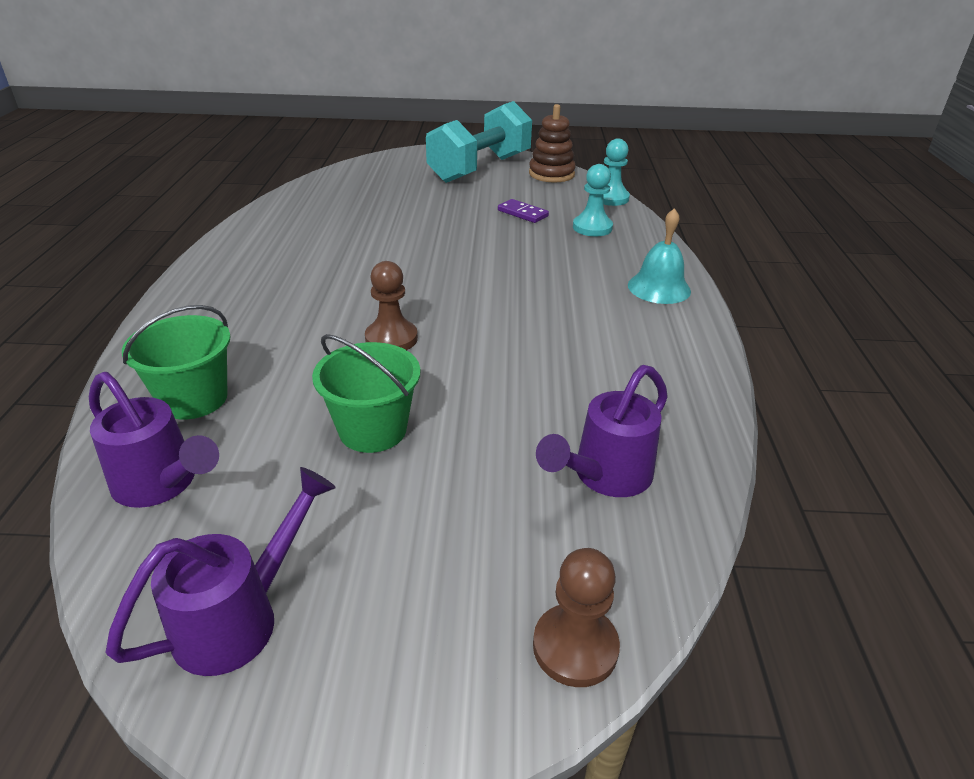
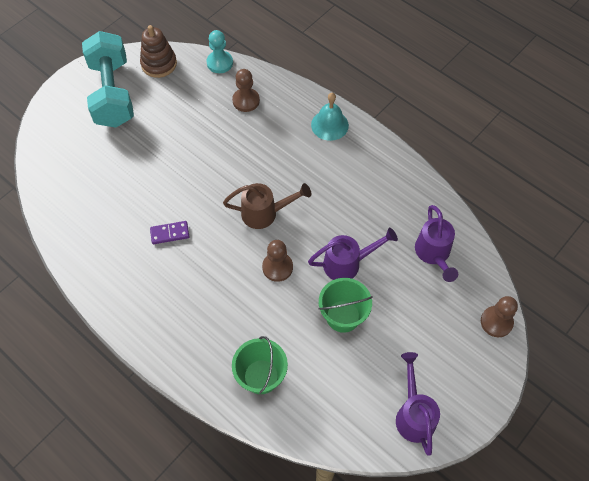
camera: 50 degrees left, 25 degrees up
purple watering can [89,372,219,508] -> purple watering can moved to [308,227,398,280]
purple domino [498,199,549,223] -> purple domino moved to [150,221,189,244]
turquoise pawn [573,164,613,236] -> brown pawn [232,69,260,112]
none -> brown watering can [223,183,311,229]

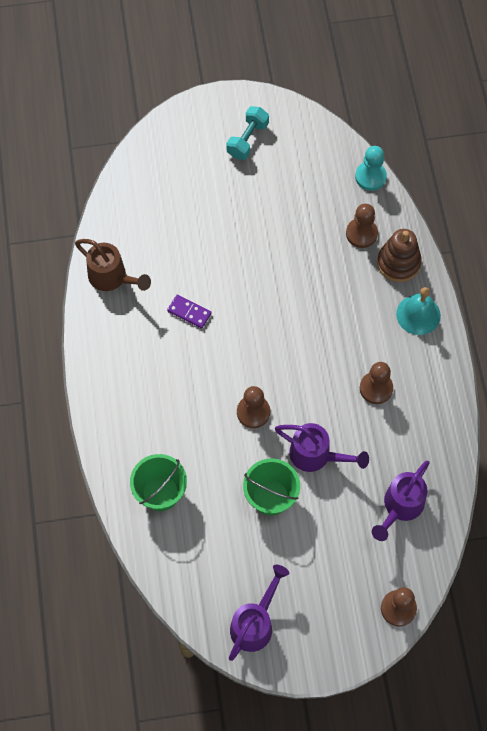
camera: 40 degrees right, 5 degrees up
turquoise dumbbell [82,31,134,128] -> turquoise dumbbell [226,106,269,160], size x0.51
brown stacking toy [140,25,177,78] -> brown stacking toy moved to [377,229,422,282]
brown watering can [223,183,311,229] -> brown watering can moved to [75,239,151,291]
none -> brown pawn [360,362,393,404]

